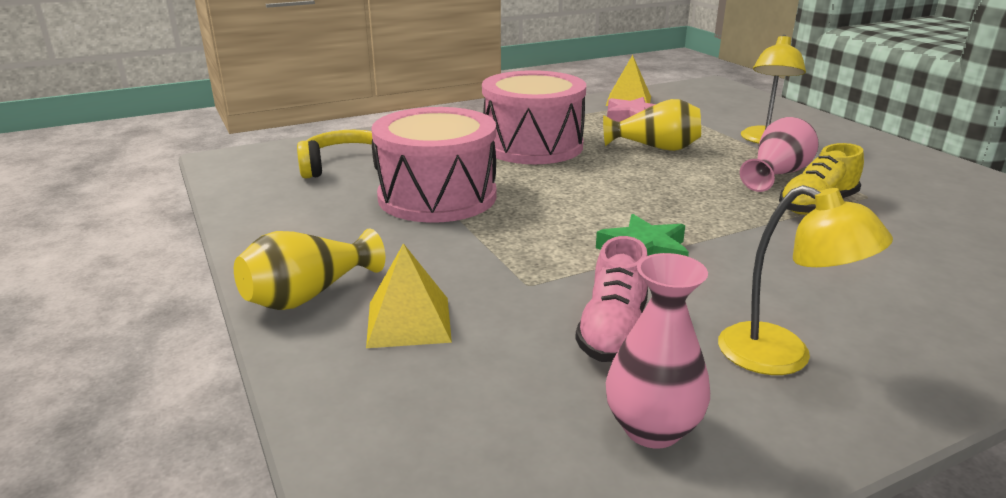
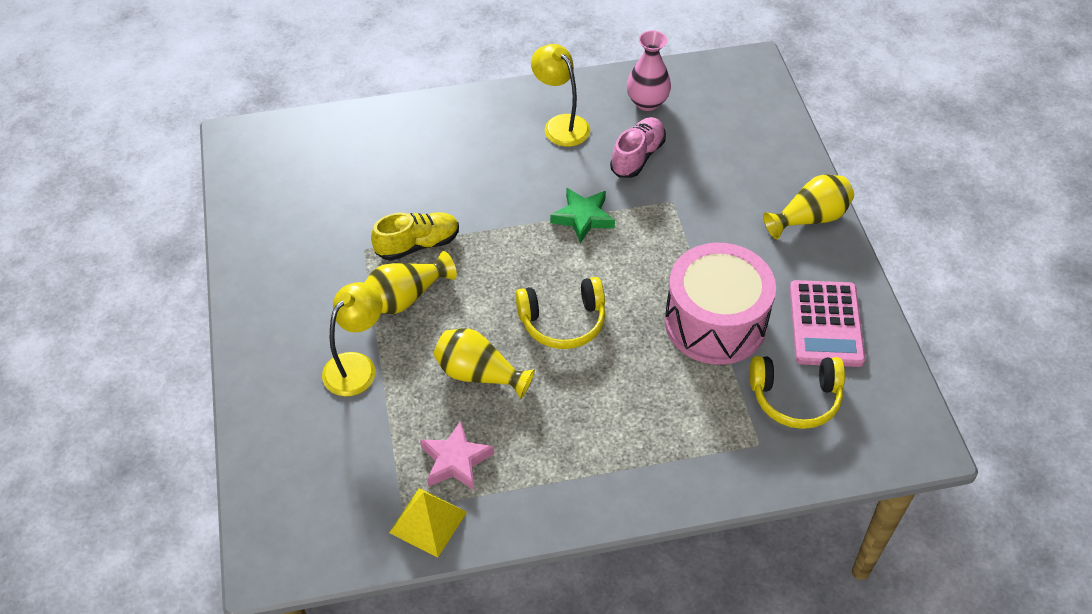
camera: 165 degrees left, 25 degrees up
yellow pyramid [366,243,452,348] -> none
pink drum [482,70,586,164] -> none
pink vase [740,117,819,192] -> yellow vase [364,251,457,314]
none -> yellow headphones [516,277,605,349]
none -> pink calculator [790,280,865,367]

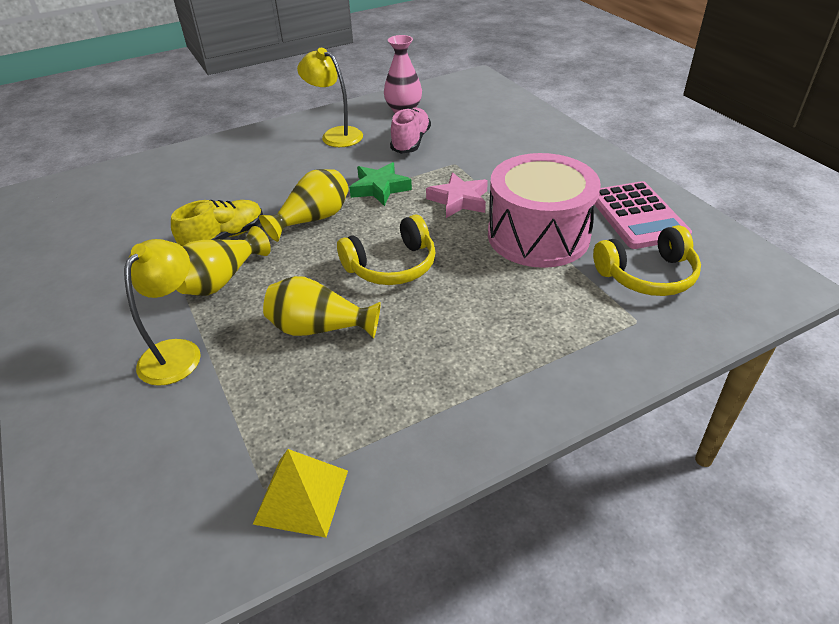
camera: 15 degrees left, 10 degrees down
pink star [420,420,494,490] -> pink star moved to [426,172,488,218]
yellow vase [763,174,854,239] -> yellow vase moved to [259,169,349,242]

